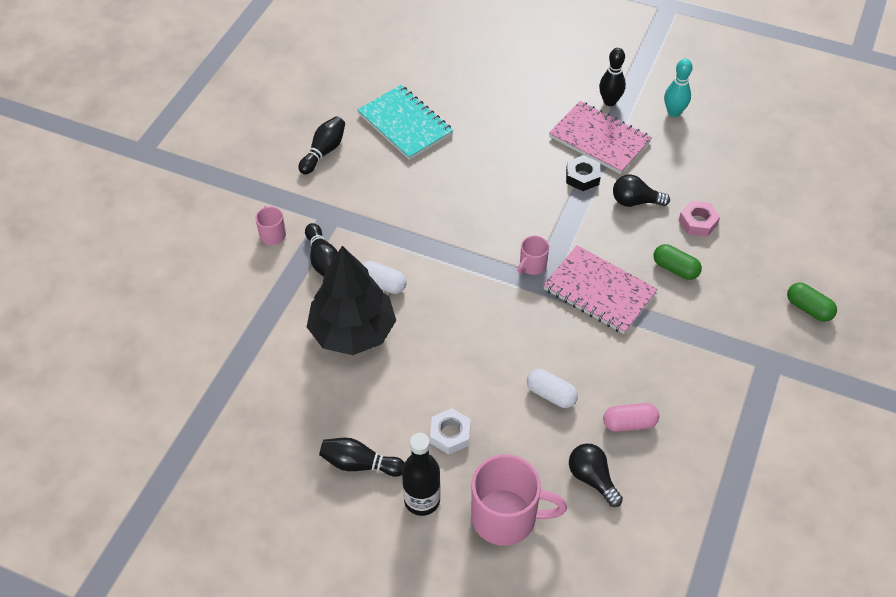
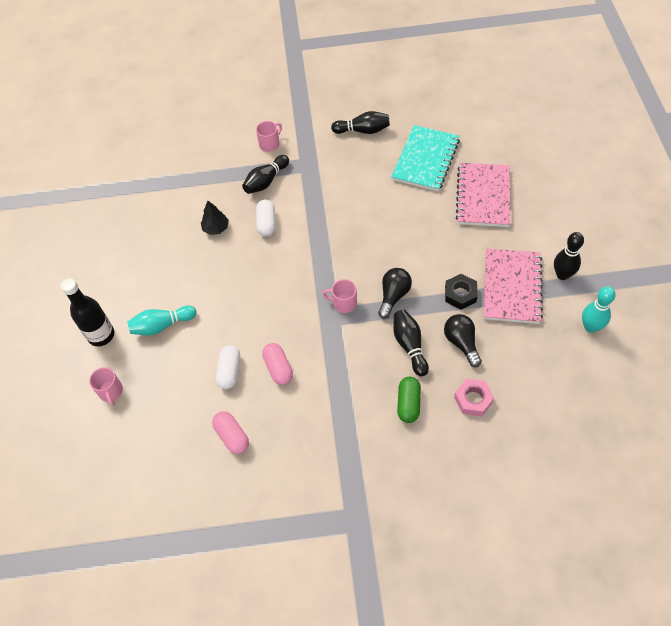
camera: 65 degrees right, 5 degrees up
black tree [307,246,396,355] -> black tree [201,201,229,235], size x0.41
black bowling pin [319,438,405,477] -> black bowling pin moved to [393,310,429,376]
white nut [430,408,471,455] -> turquoise bowling pin [127,305,196,336]
pink mug [471,454,567,546] -> pink mug [89,367,123,406], size x0.49
pink notebook [543,245,658,334] -> pink notebook moved to [456,163,510,227]
black light bulb [569,443,623,507] -> black light bulb moved to [378,268,412,319]
green capsule [787,283,837,322] -> none
none -> pink capsule [262,343,293,385]

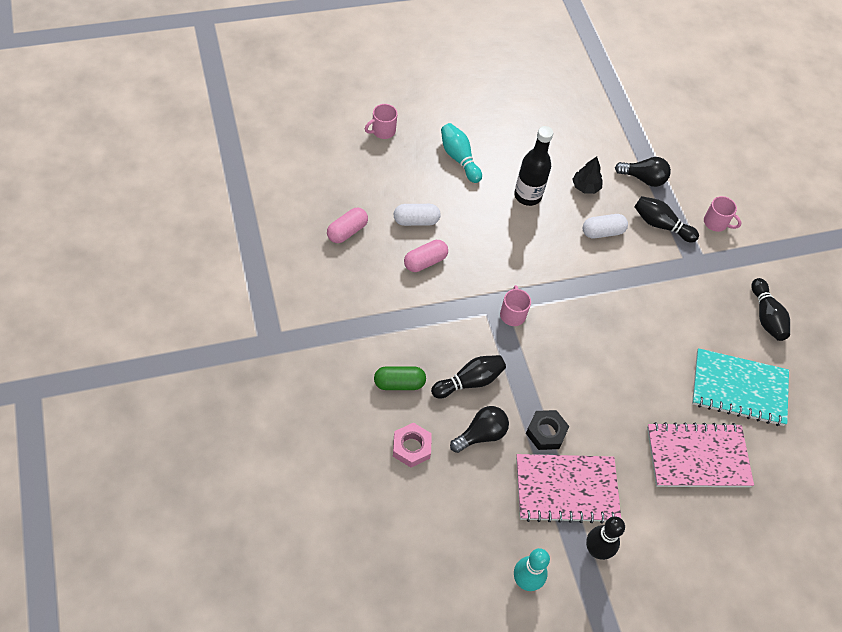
camera: 70 degrees right, 0 degrees up
black bottle [61,278,114,346] -> black bottle moved to [514,126,553,206]
black light bulb [378,268,412,319] -> black light bulb moved to [615,157,671,187]

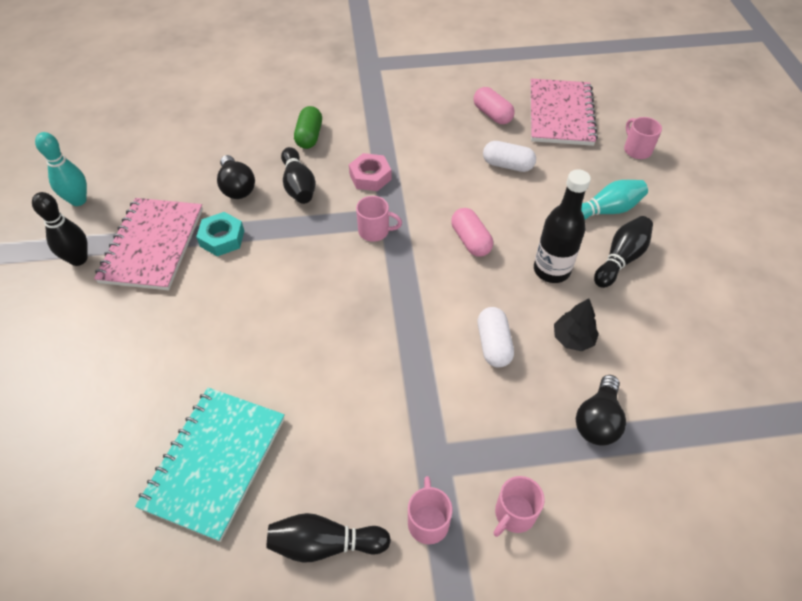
camera: 105 degrees right, 5 degrees down
pink nut [393,423,432,467] -> pink nut moved to [349,153,392,191]
white capsule [394,204,441,226] -> white capsule turned 75 degrees counterclockwise [483,141,536,172]
pink capsule [404,240,448,272] -> pink capsule moved to [451,208,493,257]
black nut [526,410,569,450] -> turquoise nut [196,212,244,256]
black bowling pin [634,196,699,243] -> black bowling pin moved to [594,216,653,288]
pink notebook [647,422,754,487] -> pink notebook moved to [530,79,598,146]
none -> pink mug [408,476,452,544]

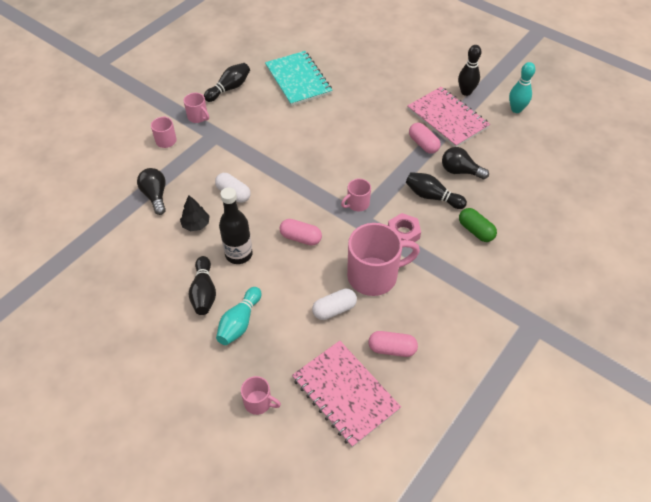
camera: 135 degrees right, 0 degrees up
turquoise nut [196,212,244,256] -> pink capsule [409,123,441,154]
none -> pink mug [347,223,420,296]

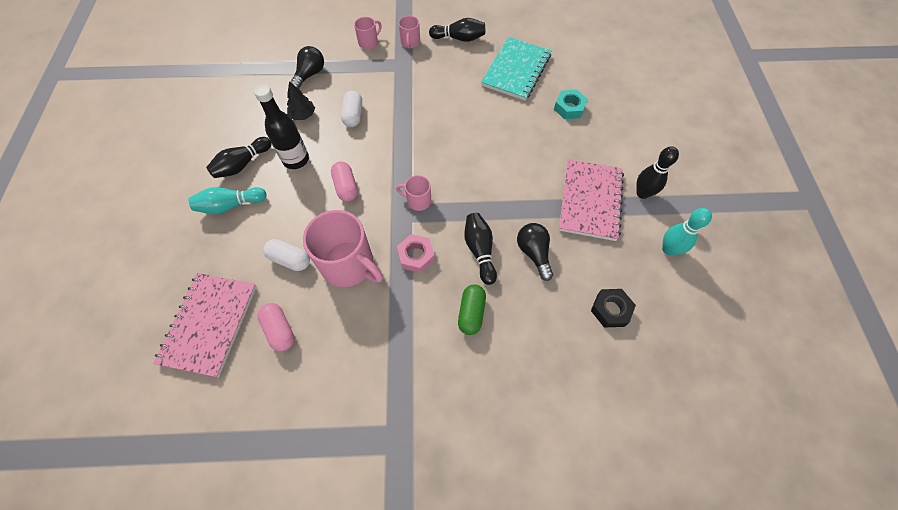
camera: 50 degrees right, 10 degrees up
pink mug [241,376,281,415] -> none
pink capsule [409,123,441,154] -> none
none -> turquoise nut [554,90,588,119]
none -> black nut [591,289,636,327]

